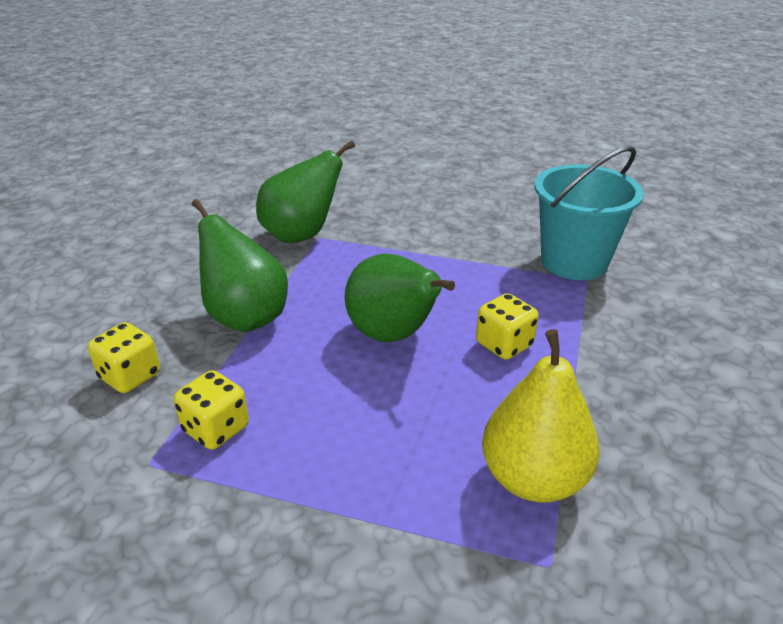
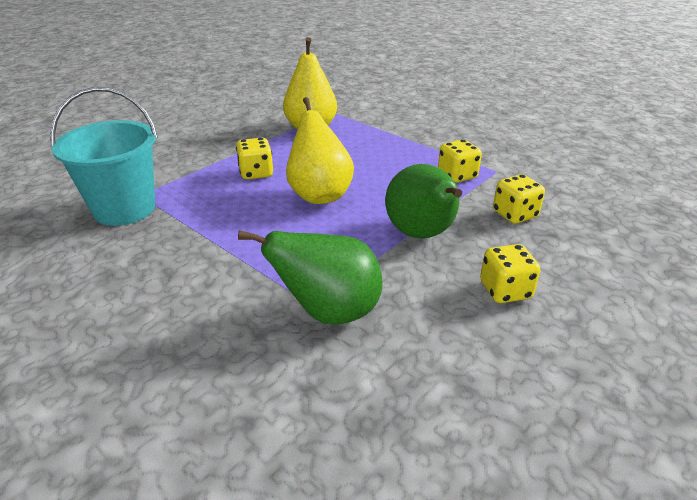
camera: 155 degrees left, 0 degrees up
green pear [345,254,455,342] -> yellow pear [286,97,354,204]
none -> yellow dice [480,244,541,303]

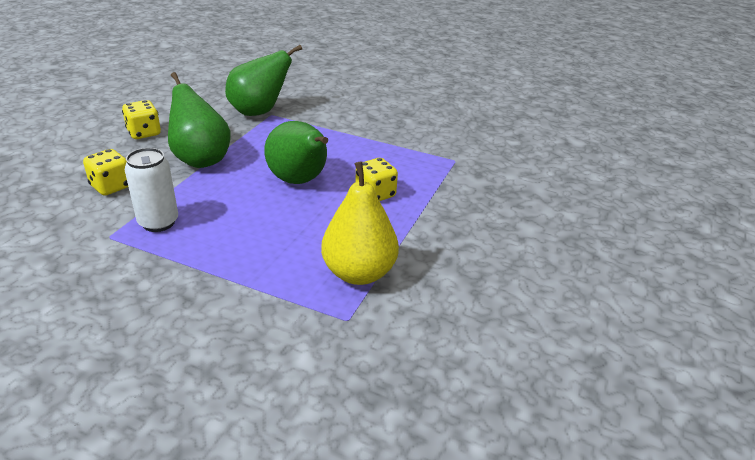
camera: 160 degrees right, 0 degrees up
turquoise bucket [50,87,158,226] -> none
yellow pear [286,97,354,204] -> green pear [264,121,328,184]
yellow dice [438,140,482,183] -> white can [125,148,178,232]

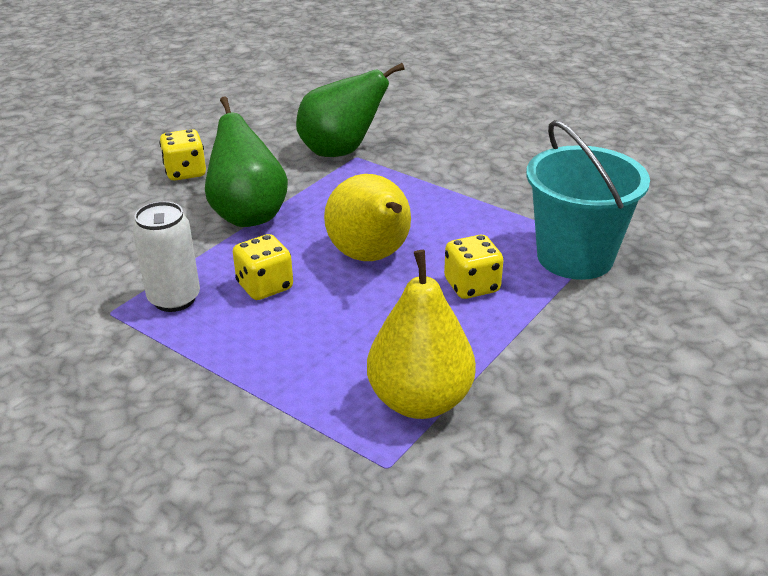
camera: 15 degrees right, 0 degrees up
yellow dice [83,149,128,196] -> yellow dice moved to [233,234,293,300]
green pear [264,121,328,184] -> yellow pear [324,174,411,261]
none -> turquoise bucket [526,120,650,280]

